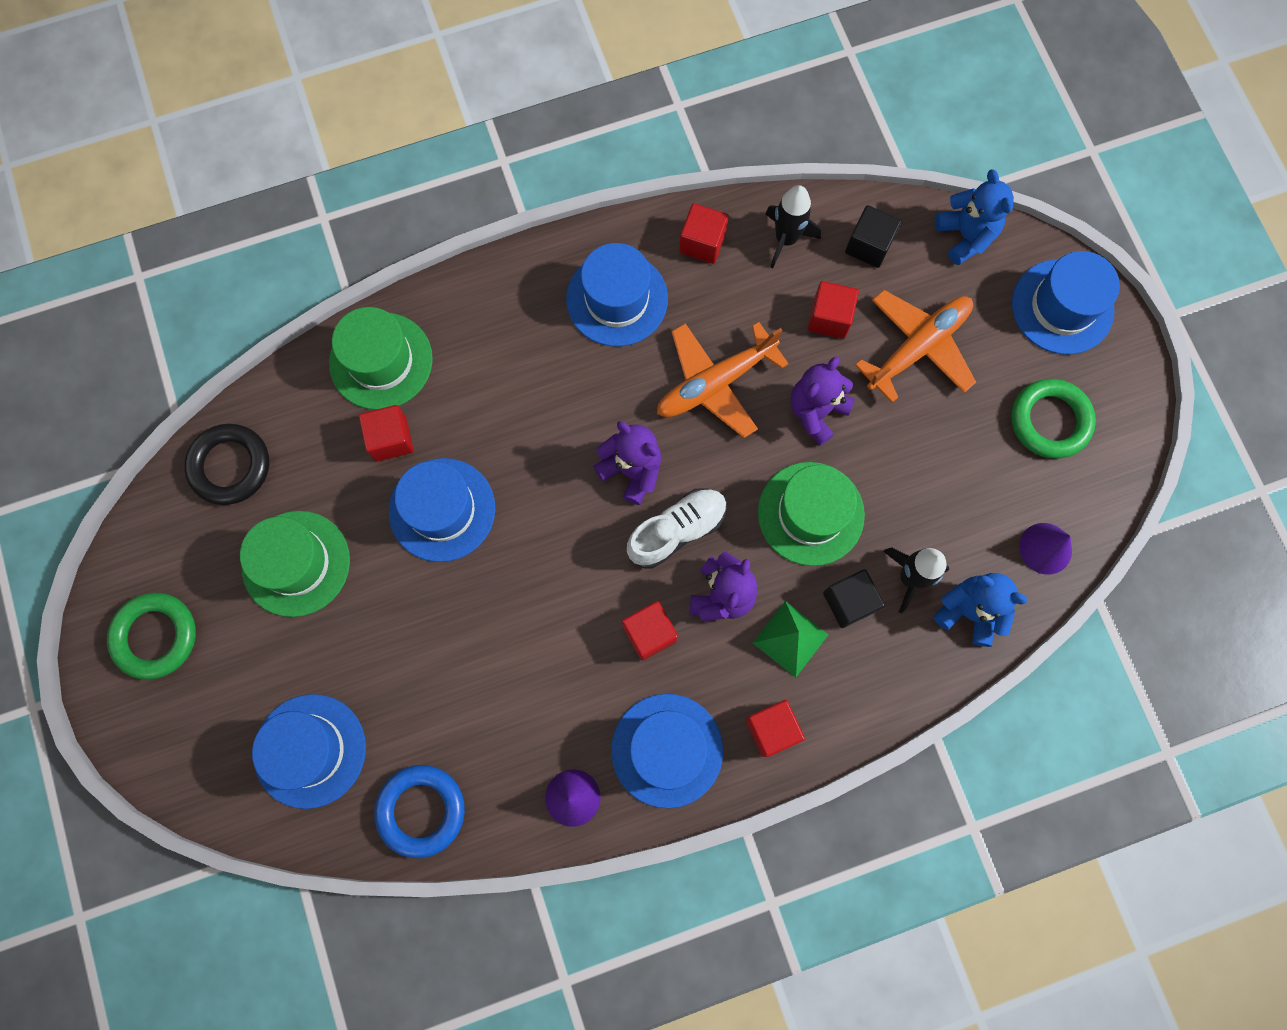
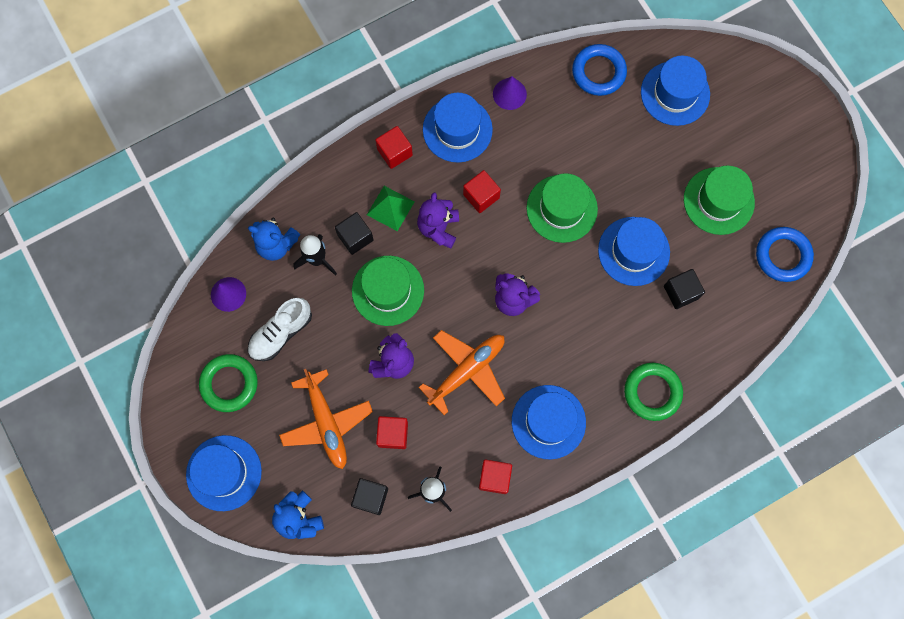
camera: 170 degrees right, 0 degrees up
green ring [107,593,196,680] -> green ring moved to [624,363,683,421]
black ring [184,424,269,505] -> blue ring [756,227,814,282]
green hat [329,307,433,410] -> green hat moved to [526,173,598,243]
red cube [359,405,414,462] -> black cube [664,269,705,309]
white shoe [627,488,727,568] -> white shoe moved to [247,298,312,361]
orange plane [855,290,976,403] -> orange plane turned 60 degrees counterclockwise [279,369,373,469]

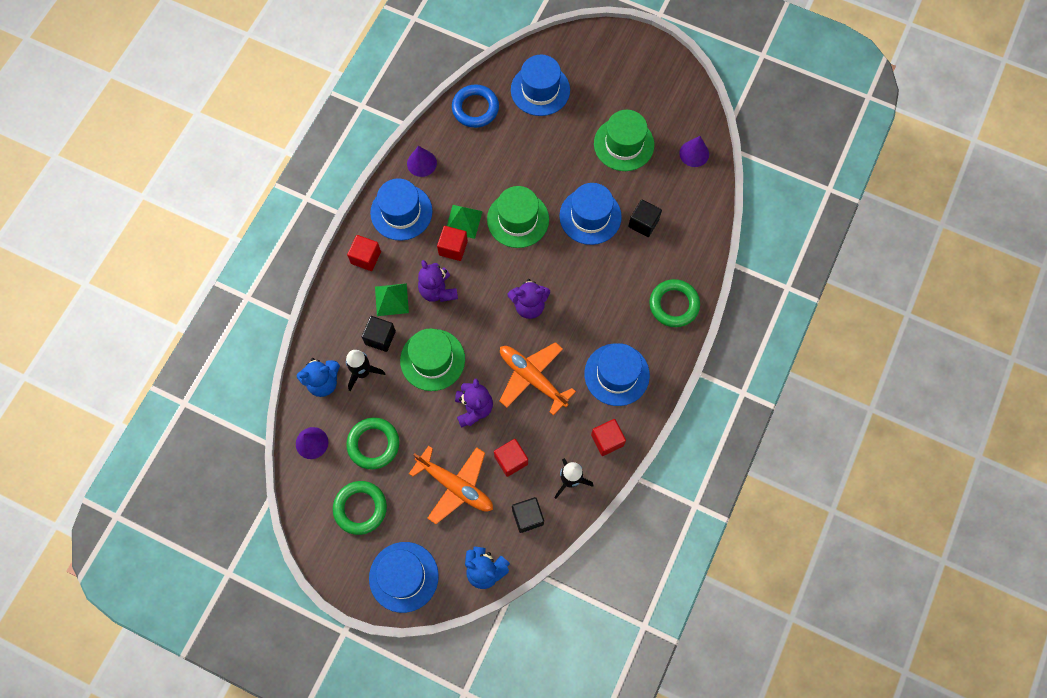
camera: 35 degrees left, 5 degrees down
white shoe [247,298,312,361] -> green ring [346,418,399,469]
orange plane [419,330,505,415] -> orange plane turned 60 degrees counterclockwise [499,342,576,416]
blue ring [756,227,814,282] -> purple cone [679,136,709,167]
none -> green pyramid [447,205,483,239]

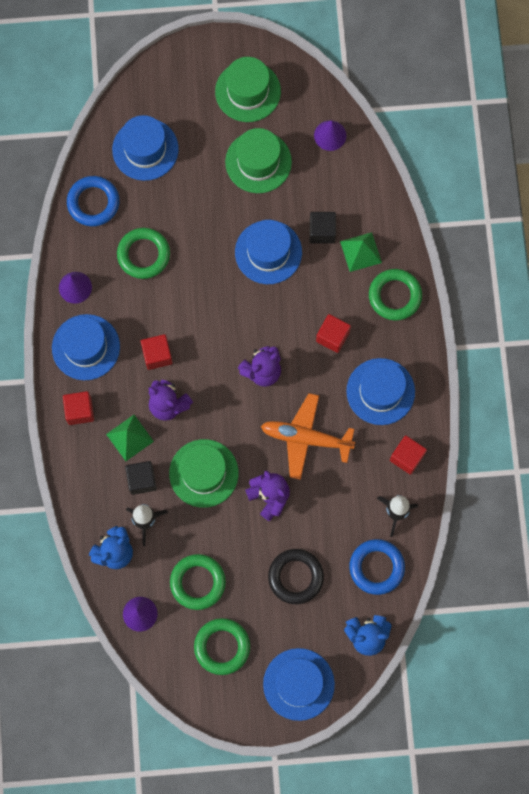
camera: 30 degrees left, 5 degrees up
orange plane [409,446,493,524] -> black ring [268,549,324,604]
green pyramid [447,205,483,239] -> green pyramid moved to [340,232,382,272]
green hat [487,186,549,248] -> green hat moved to [215,57,281,122]
red cube [494,439,528,477] -> red cube moved to [316,314,351,353]
black cube [512,497,544,533] -> blue ring [349,539,405,595]
none -> green ring [117,228,170,279]

